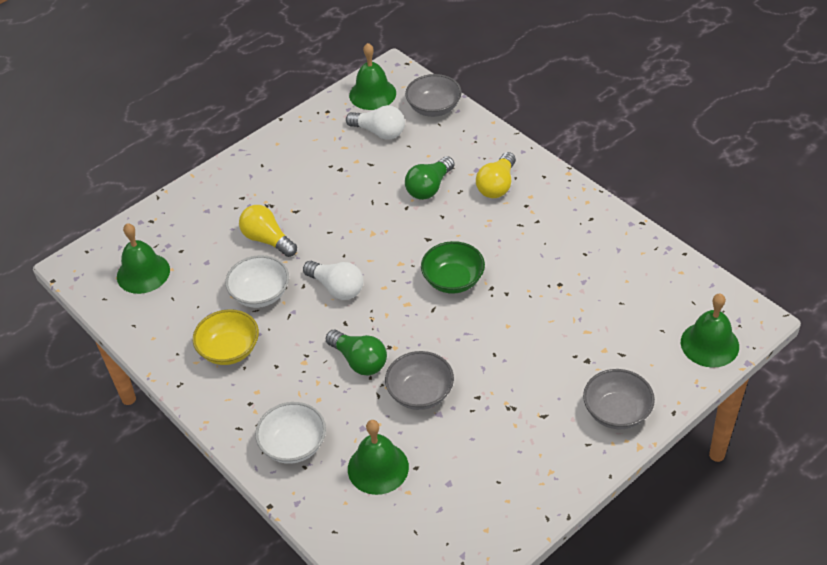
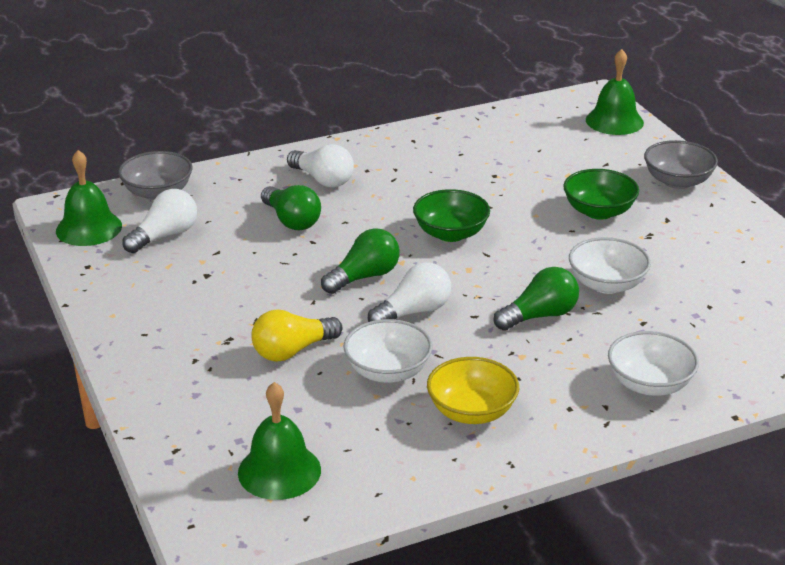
camera: 75 degrees left, 15 degrees down
green bell [348,420,409,495] -> none
grey bowl [385,351,454,410] -> white bowl [569,237,651,294]
yellow light bulb [476,152,516,198] -> white light bulb [287,144,354,188]
none -> green light bulb [321,228,400,294]
none -> green bowl [563,169,639,220]

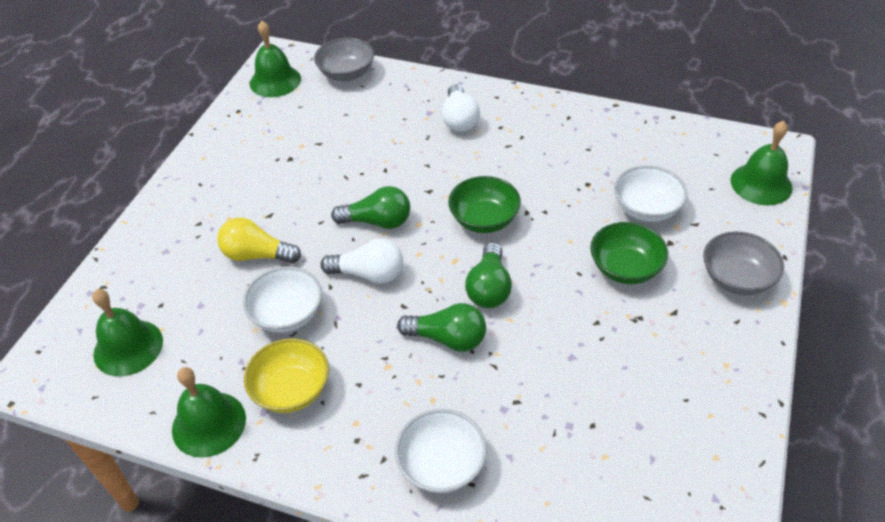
camera: 45 degrees right, 15 degrees up
white light bulb [122,189,197,253] -> none
green light bulb [261,185,321,230] -> green light bulb moved to [465,242,512,308]
white bowl [569,237,651,294] -> white bowl moved to [614,165,688,222]
none -> green bell [172,367,246,458]

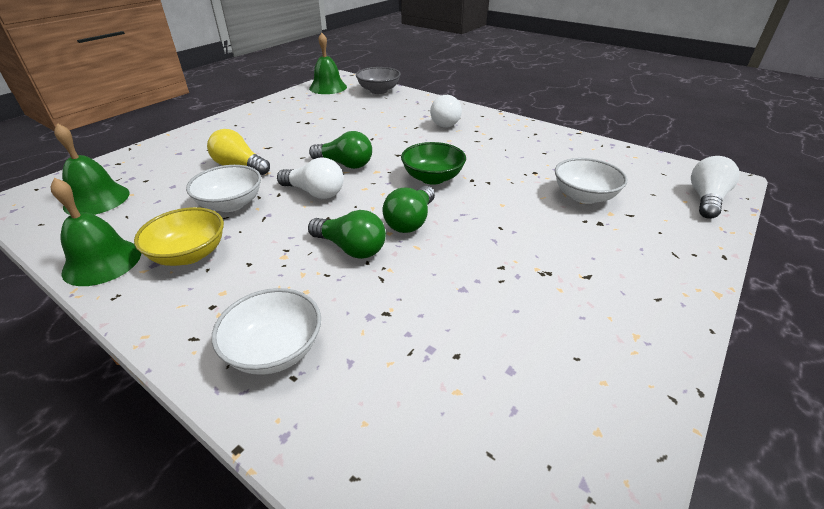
camera: 15 degrees right, 10 degrees down
green bowl [590,222,669,284] -> none
grey bowl [703,232,784,295] -> none
green bell [731,121,793,205] -> white light bulb [691,156,739,219]

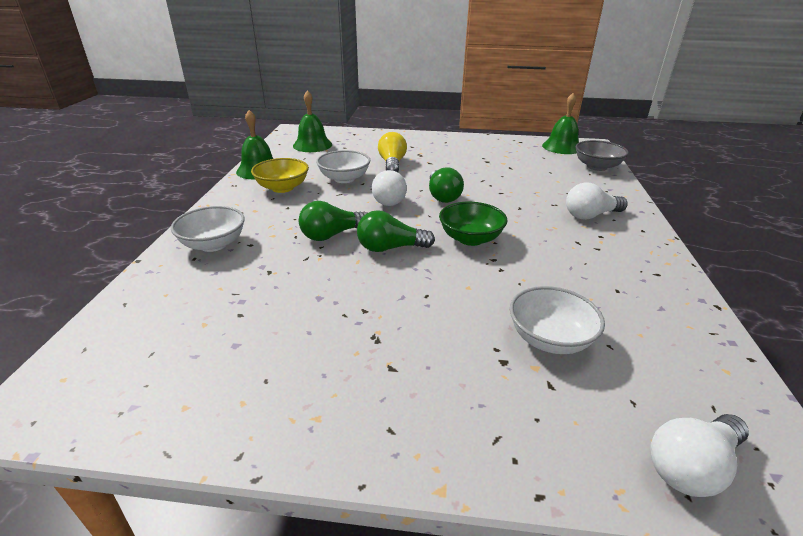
camera: 60 degrees right, 5 degrees down
green light bulb [308,210,386,259] -> green light bulb turned 60 degrees clockwise [299,201,367,241]
white light bulb [691,156,739,219] -> white light bulb turned 150 degrees clockwise [650,414,749,497]

